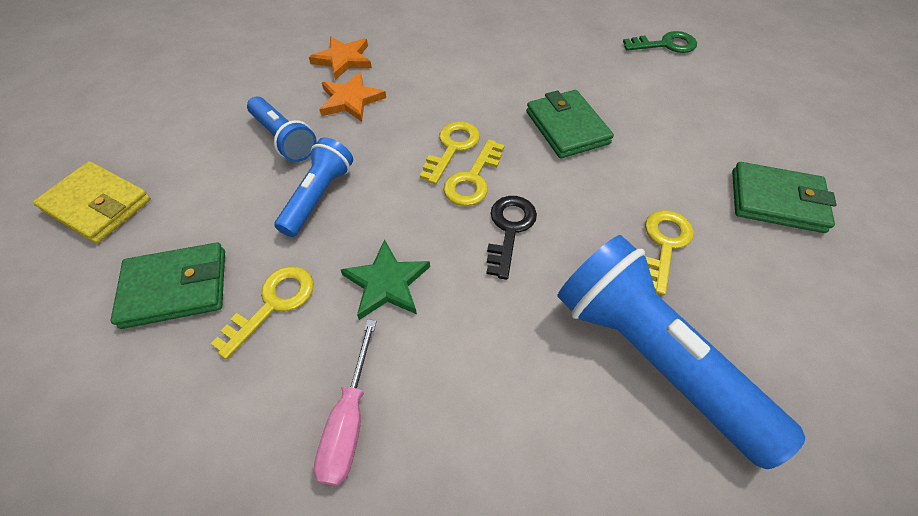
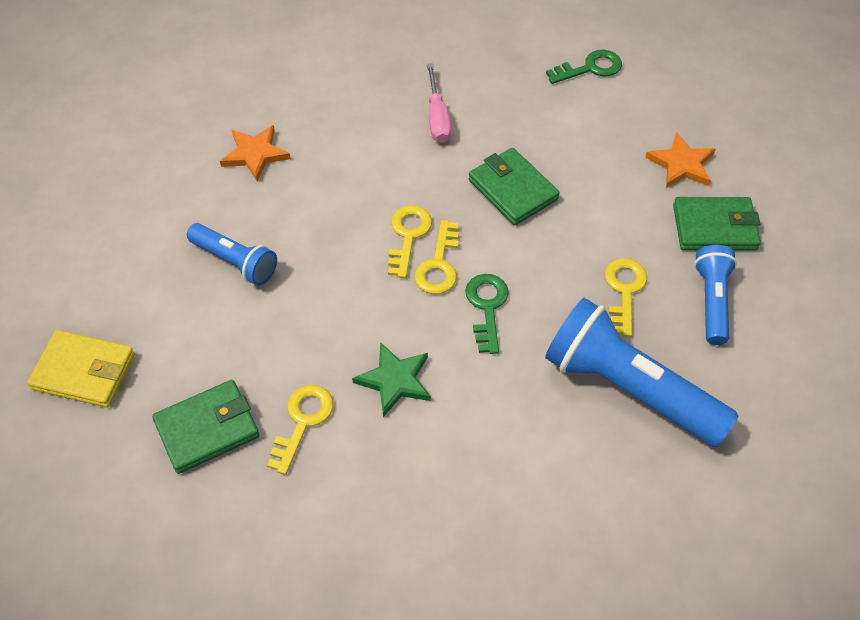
camera: 15 degrees left, 0 degrees up
blue flashlight [274,137,353,237] -> blue flashlight moved to [694,245,737,345]
pink screwdriver [314,319,377,486] -> pink screwdriver moved to [427,63,451,143]
orange star [319,72,386,122] -> orange star moved to [645,132,716,188]
black key [486,196,537,280] -> green key [465,274,509,354]

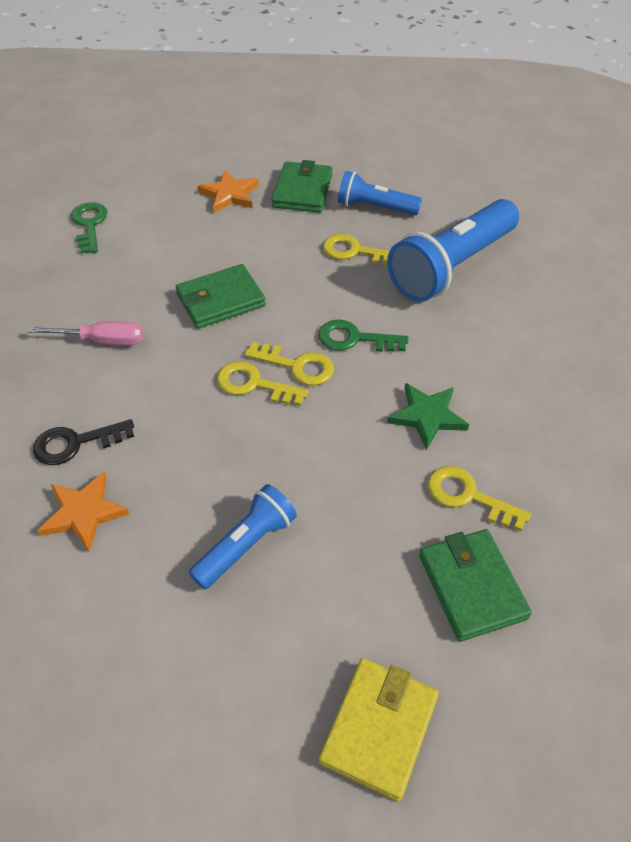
camera: 80 degrees left, 5 degrees down
none -> black key [33,419,134,465]

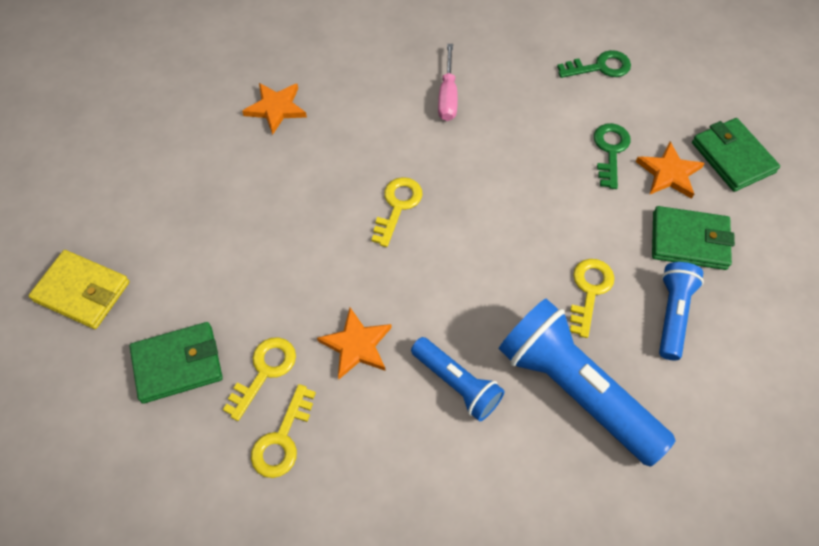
camera: 90 degrees right, 10 degrees up
black key [33,419,134,465] -> none
green wallet [176,264,266,329] -> green wallet moved to [692,118,780,192]
blue flashlight [189,484,297,590] -> blue flashlight moved to [411,337,505,421]
yellow key [245,342,334,385] -> yellow key moved to [251,384,316,478]
green key [318,319,409,352] -> green key moved to [594,123,631,189]
green star [387,383,469,450] -> orange star [317,308,392,379]

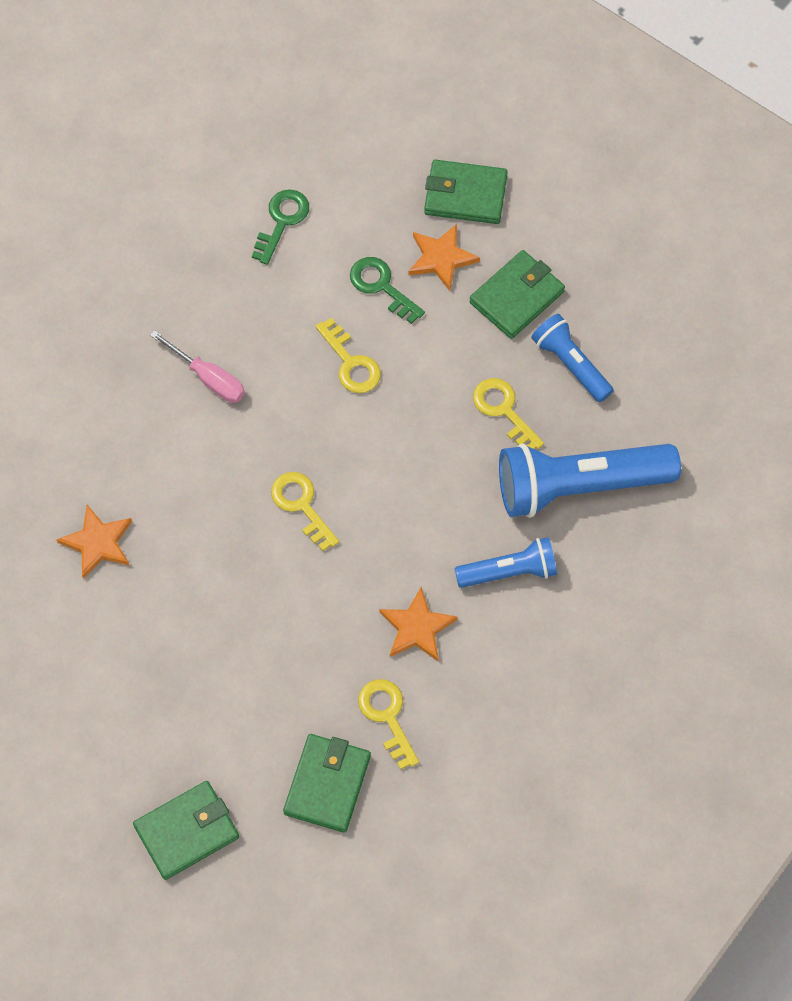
camera: 55 degrees left, 5 degrees up
yellow wallet [28,250,129,329] -> green wallet [133,781,239,880]
yellow key [251,384,316,478] -> yellow key moved to [315,318,381,393]

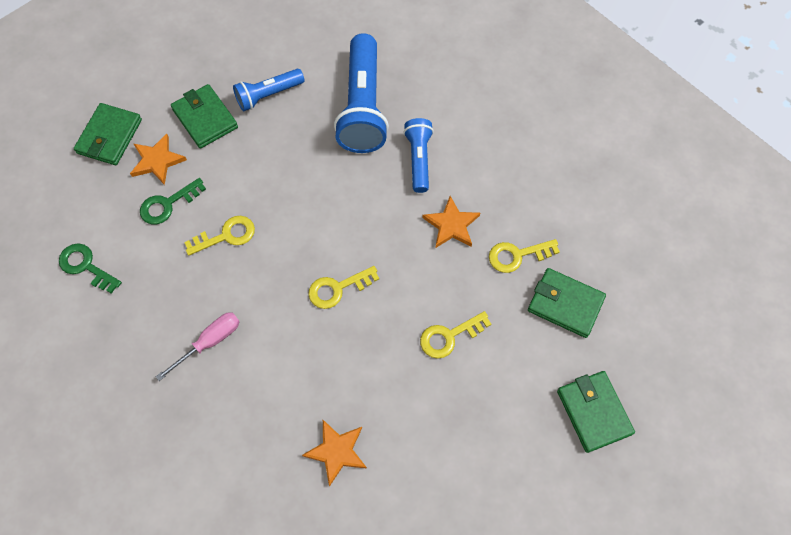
camera: 80 degrees left, 0 degrees up
yellow key [473,378,544,449] -> yellow key moved to [420,311,491,359]

